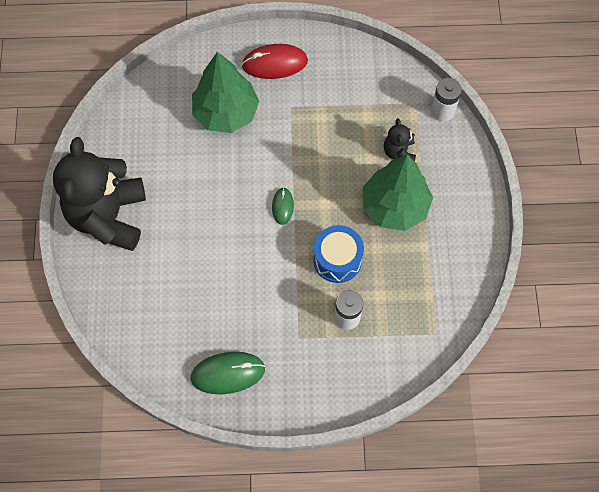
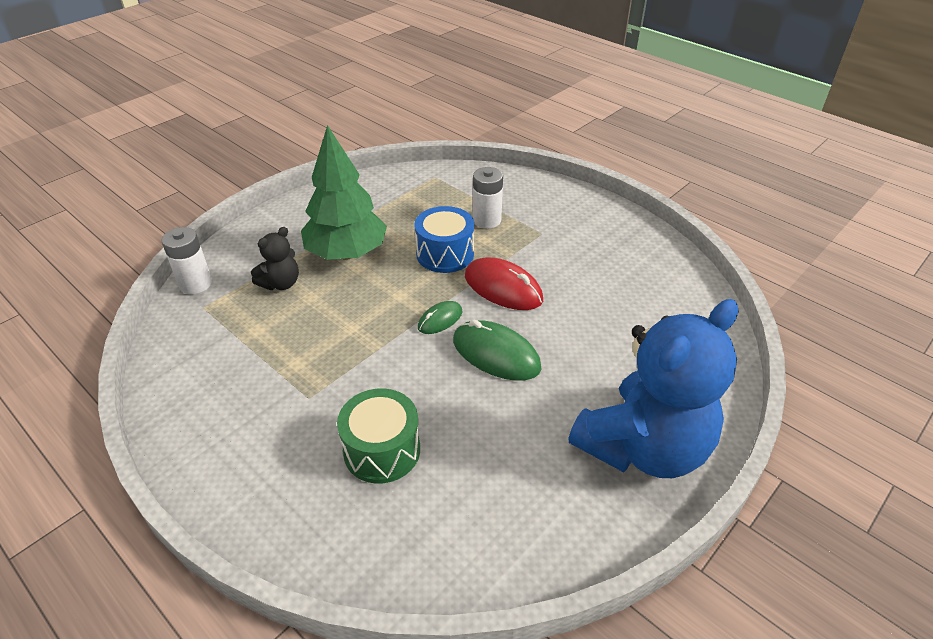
camera: 135 degrees left, 25 degrees down
black teddy bear [53,137,146,251] -> blue teddy bear [568,299,739,478]
green mouse [190,352,265,394] -> green mouse moved to [453,320,542,381]
green tree [192,52,259,133] -> green drum [337,388,420,484]
red mouse [242,44,308,79] -> red mouse moved to [465,257,543,310]

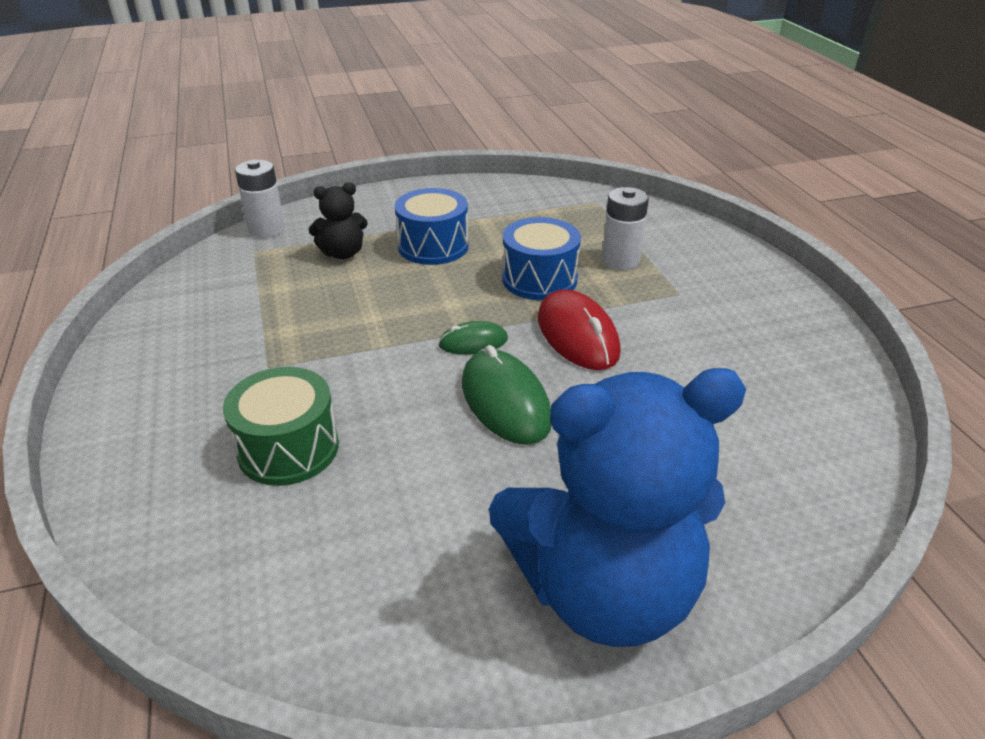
camera: 30 degrees right, 5 degrees down
green tree [301,125,387,260] -> blue drum [395,188,469,265]

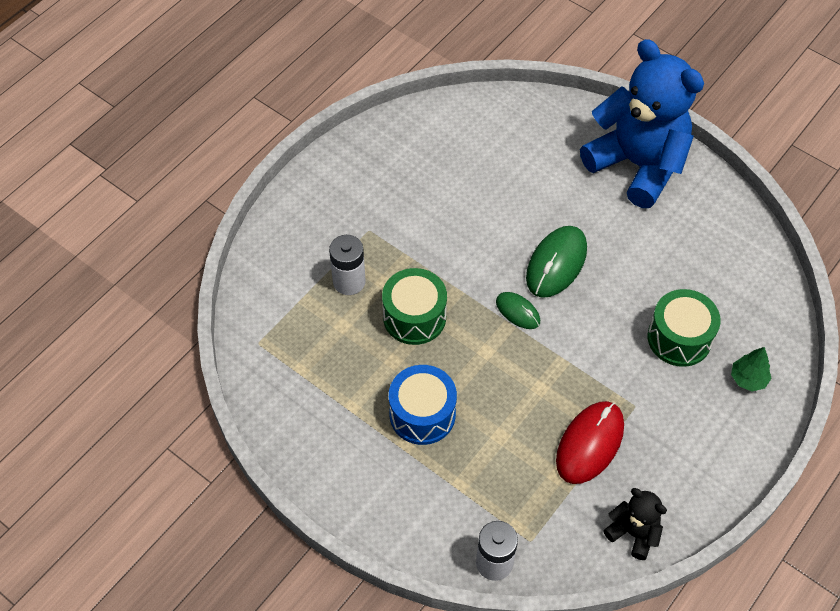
camera: 125 degrees left, 20 degrees up
black teddy bear [309,182,368,259] -> black teddy bear moved to [603,488,667,560]
blue drum [502,217,581,300] -> green drum [382,268,447,345]
red mouse [538,289,621,370] -> red mouse moved to [556,401,624,484]
none -> green tree [731,347,771,392]

